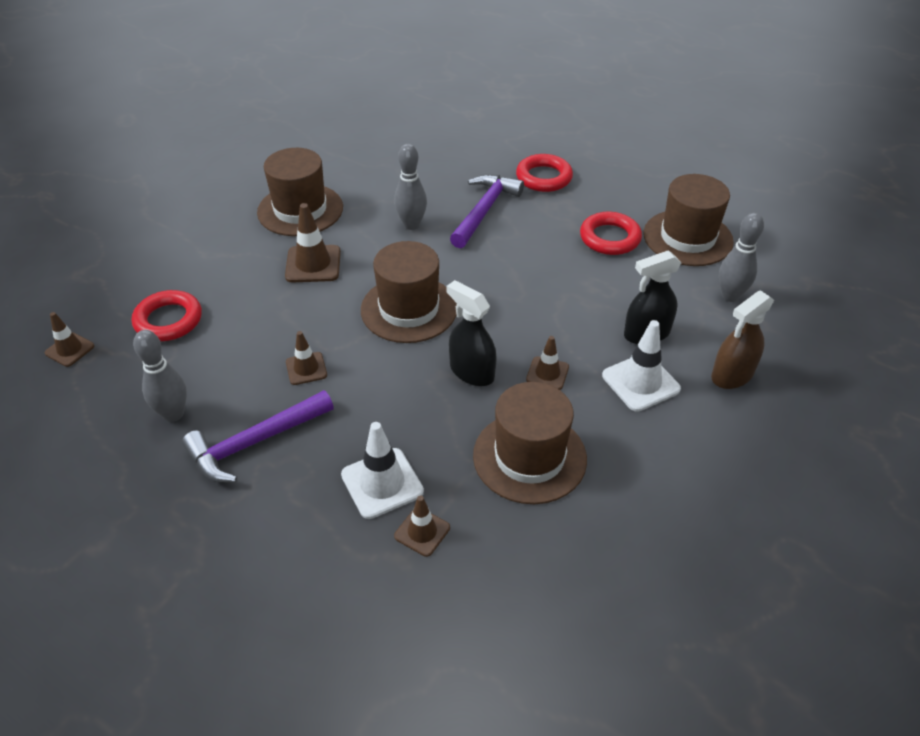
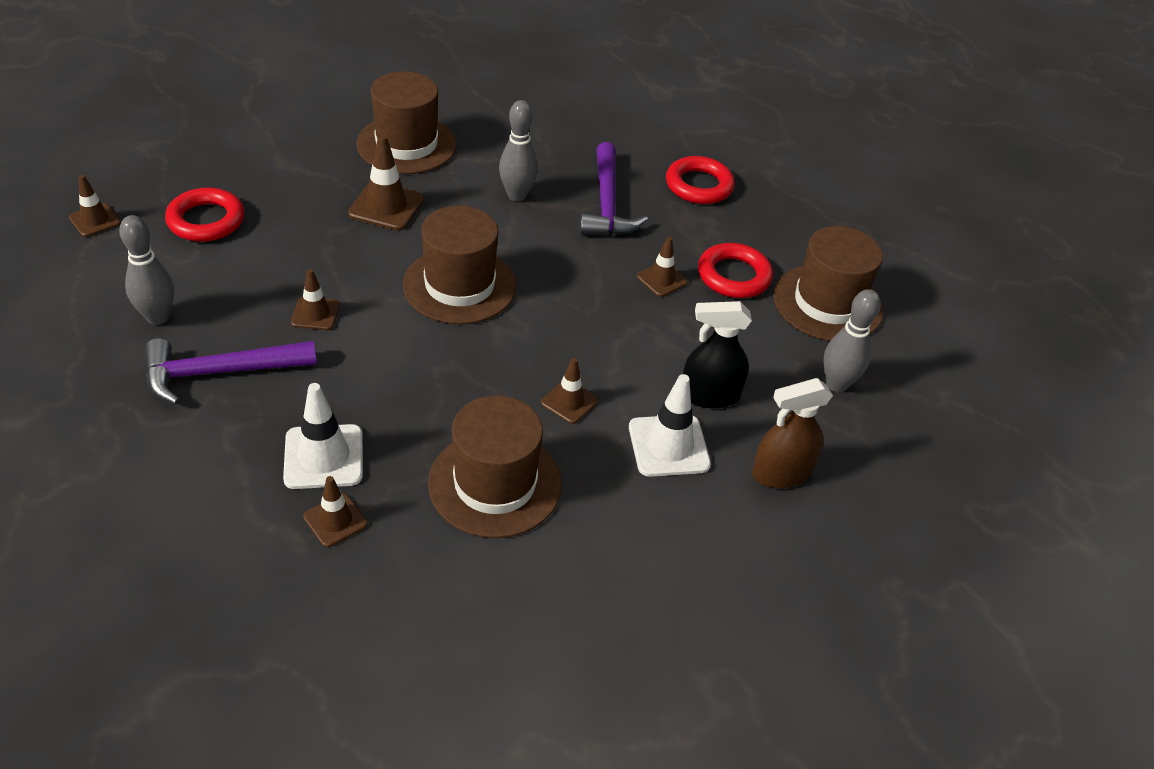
camera: 15 degrees right, 0 degrees up
black spray bottle [446,280,497,386] -> none
purple hammer [450,174,524,248] -> purple hammer turned 135 degrees clockwise [580,142,648,235]
none -> brown traffic cone [637,236,687,297]

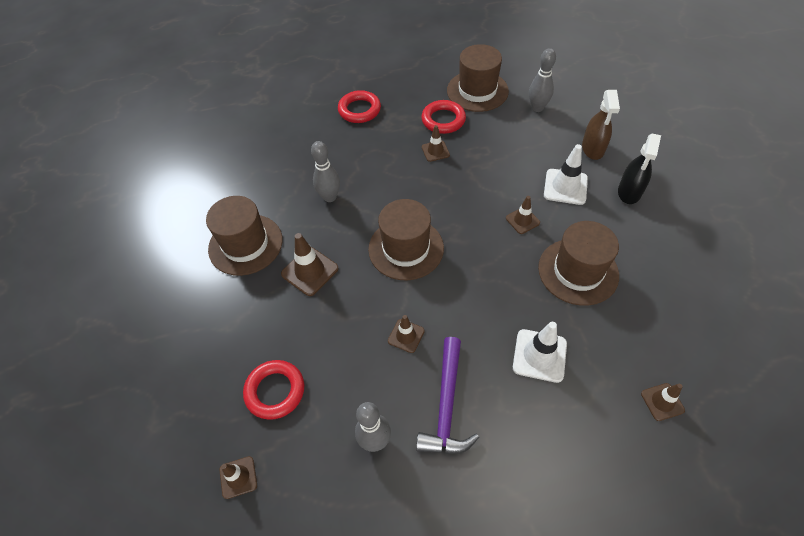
camera: 60 degrees left, 10 degrees up
brown traffic cone [303,476,367,547] -> brown traffic cone moved to [641,383,685,421]
purple hammer [580,142,648,235] -> none
black spray bottle [683,301,752,408] -> black spray bottle moved to [618,133,661,204]

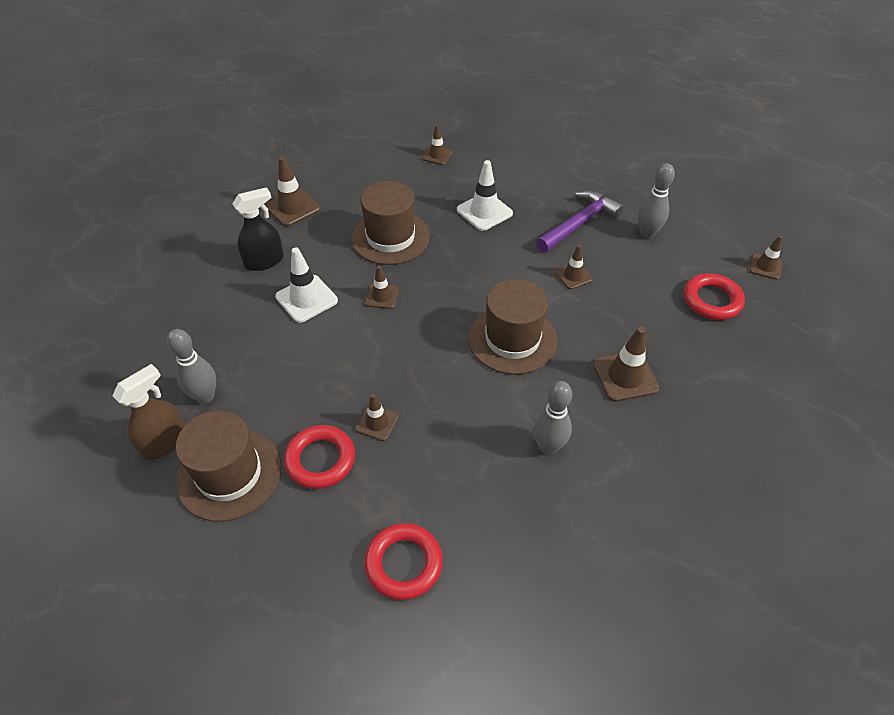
camera: 145 degrees left, 5 degrees down
brown hat [206,196,283,276] -> none
brown spray bottle [582,90,620,160] -> brown spray bottle moved to [113,364,185,460]
none -> brown traffic cone [265,156,321,227]

